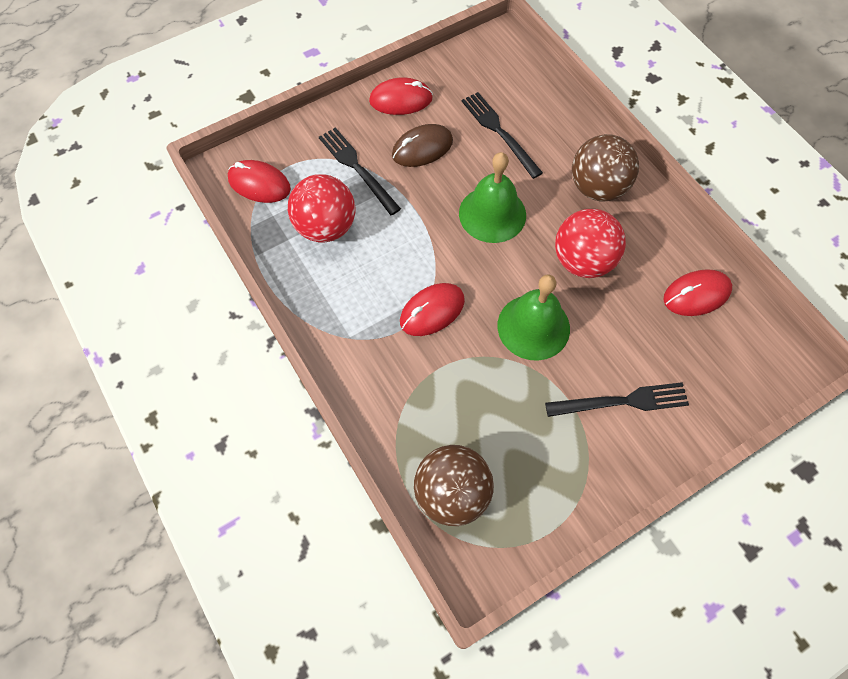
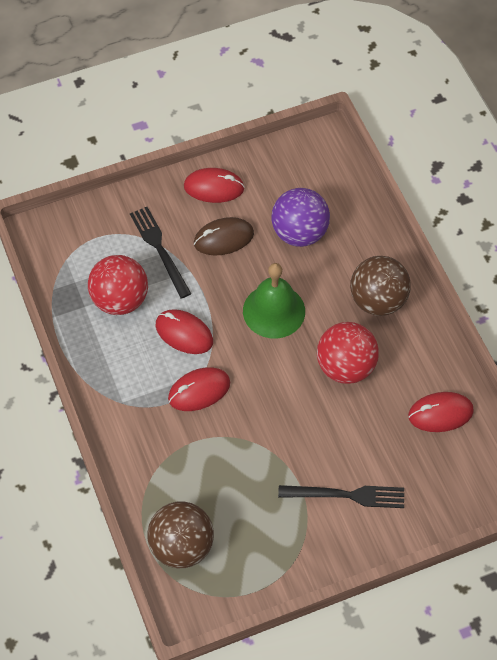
camera: 10 degrees right, 5 degrees down
red mouse [228,160,291,203] -> red mouse moved to [156,309,213,354]
black fork [461,92,543,179] -> purple ball [271,188,330,247]
green bell [498,275,570,361] -> none

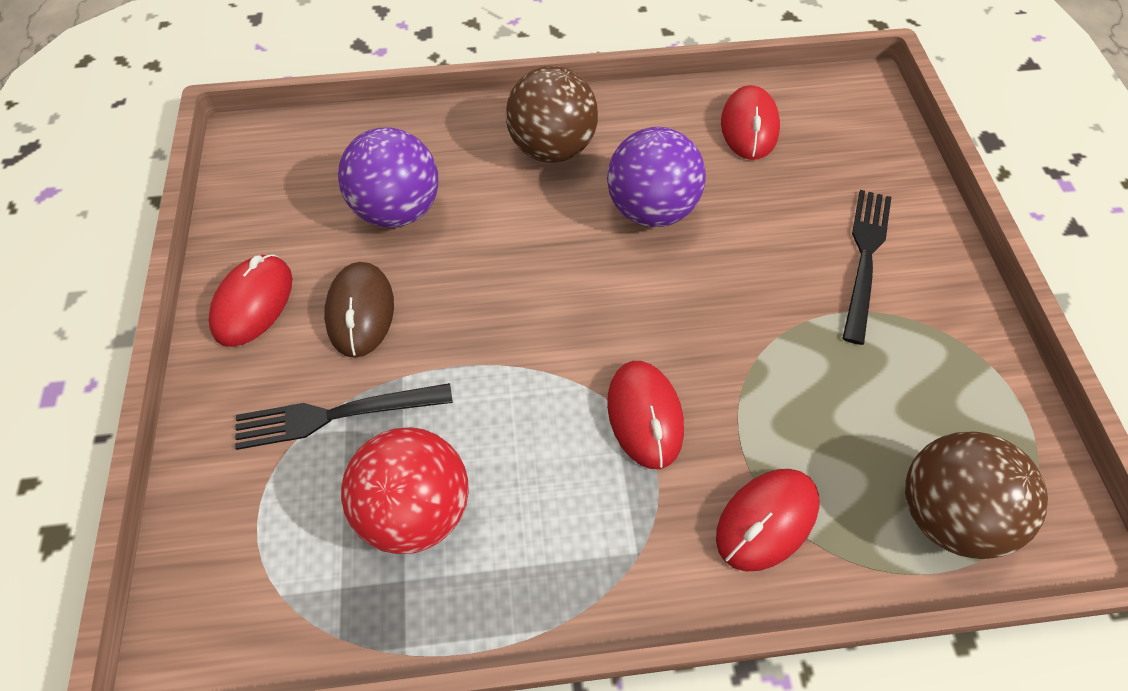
camera: 75 degrees left, 0 degrees up
red mouse [156,309,213,354] -> red mouse moved to [716,469,819,572]
green bell [243,263,305,338] -> none
red ball [317,322,379,384] -> purple ball [607,127,706,227]

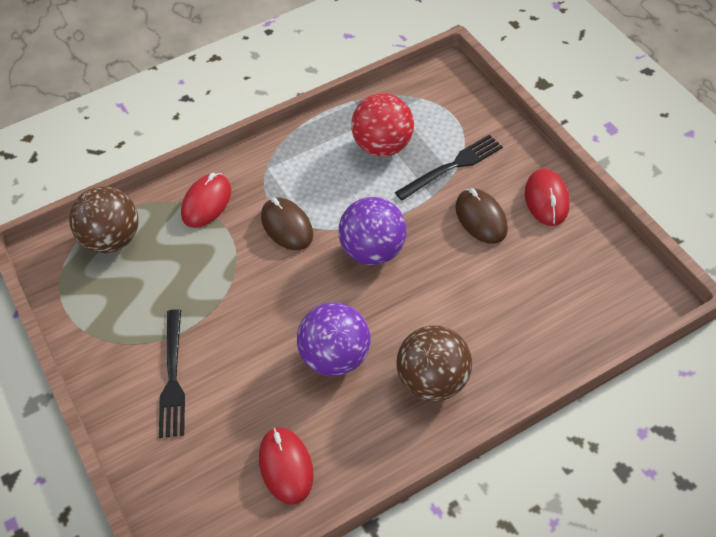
camera: 160 degrees right, 5 degrees down
purple ball [338,127,439,228] -> purple ball moved to [338,197,407,265]
red mouse [607,361,684,469] -> brown mouse [261,198,313,250]

